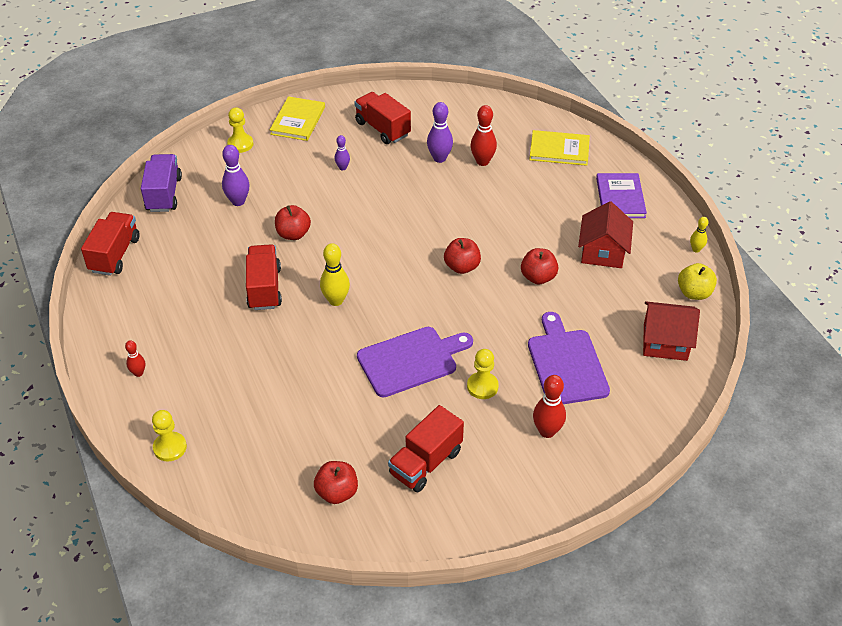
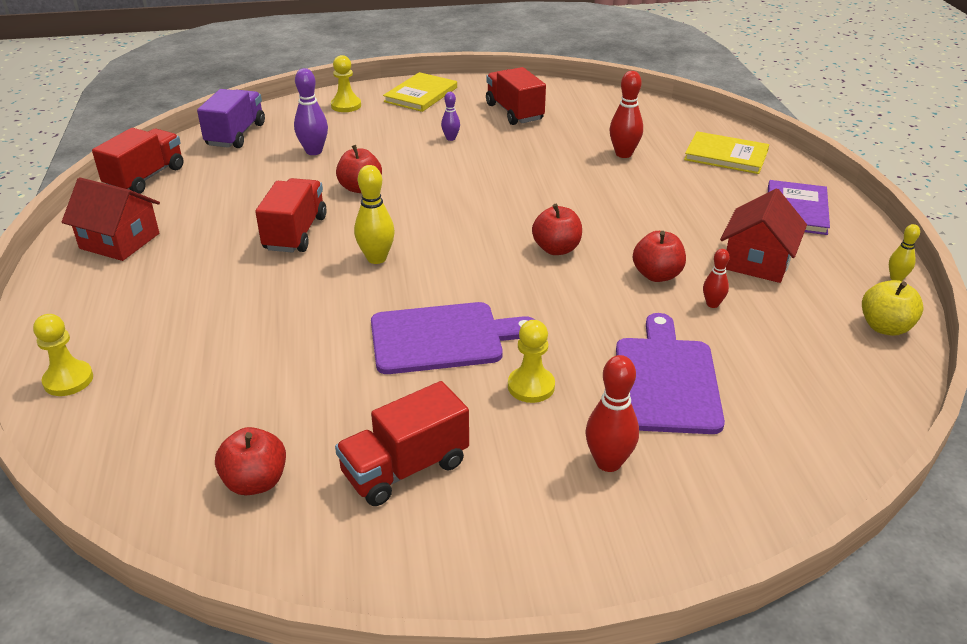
camera: 15 degrees right, 10 degrees down
red bowling pin [125,340,145,377] -> red bowling pin moved to [703,249,730,308]
purple bowling pin [427,102,453,163] -> none
red house [643,301,700,361] -> red house moved to [62,177,160,261]

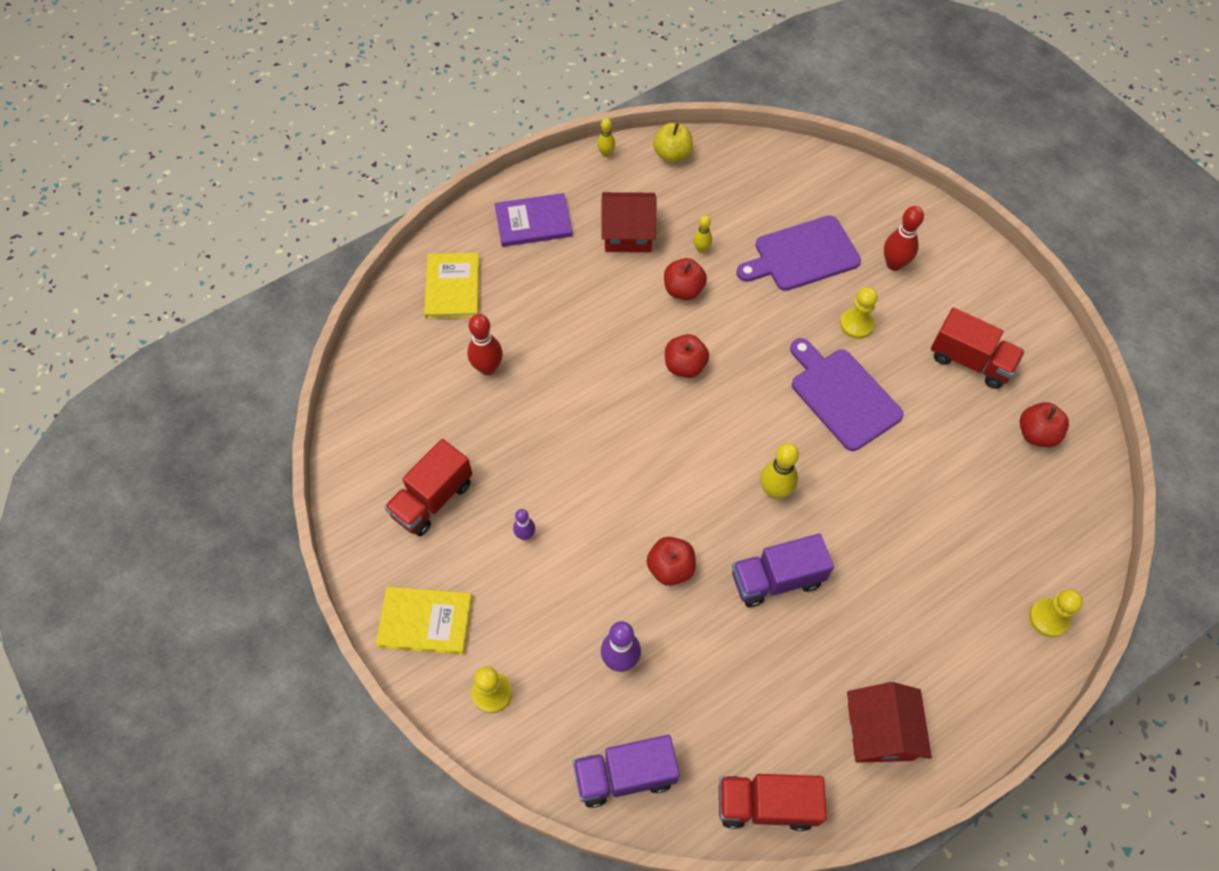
camera: 115 degrees left, 25 degrees up
red truck [255,178,327,253] -> purple truck [732,534,834,607]
red bowling pin [703,249,730,308] -> yellow bowling pin [693,215,712,253]

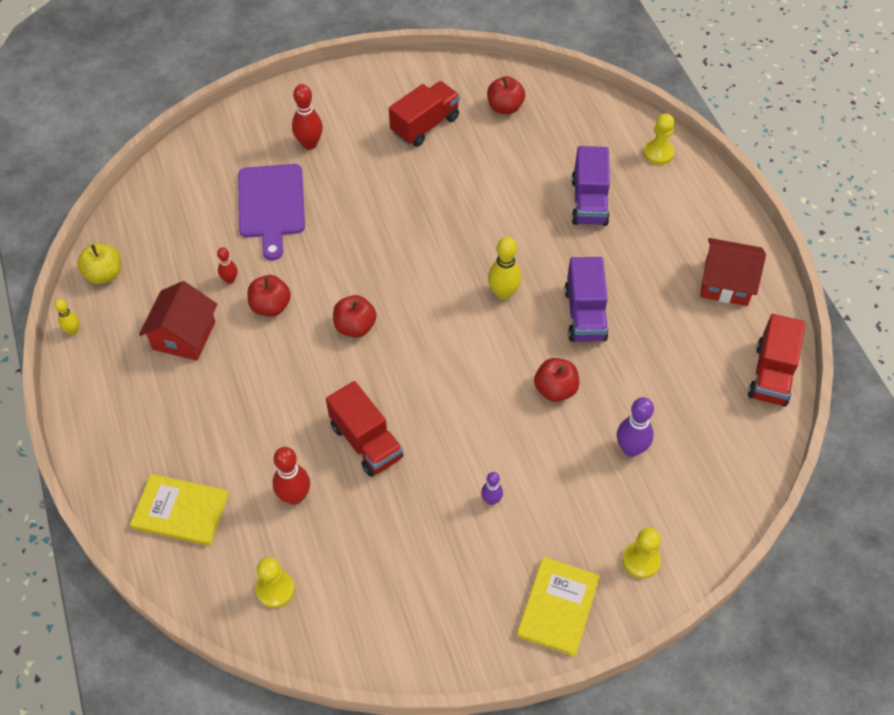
camera: 75 degrees left, 5 degrees down
red truck [384,439,473,536] -> red truck moved to [326,381,403,477]
purple book [495,193,572,247] -> none
purple truck [573,735,680,808] -> purple truck moved to [571,146,610,226]
yellow bowling pin [693,215,712,253] -> red bowling pin [217,247,237,284]
purple cutting board [790,338,904,451] -> none
yellow pawn [840,287,878,339] -> yellow pawn moved to [256,557,295,608]

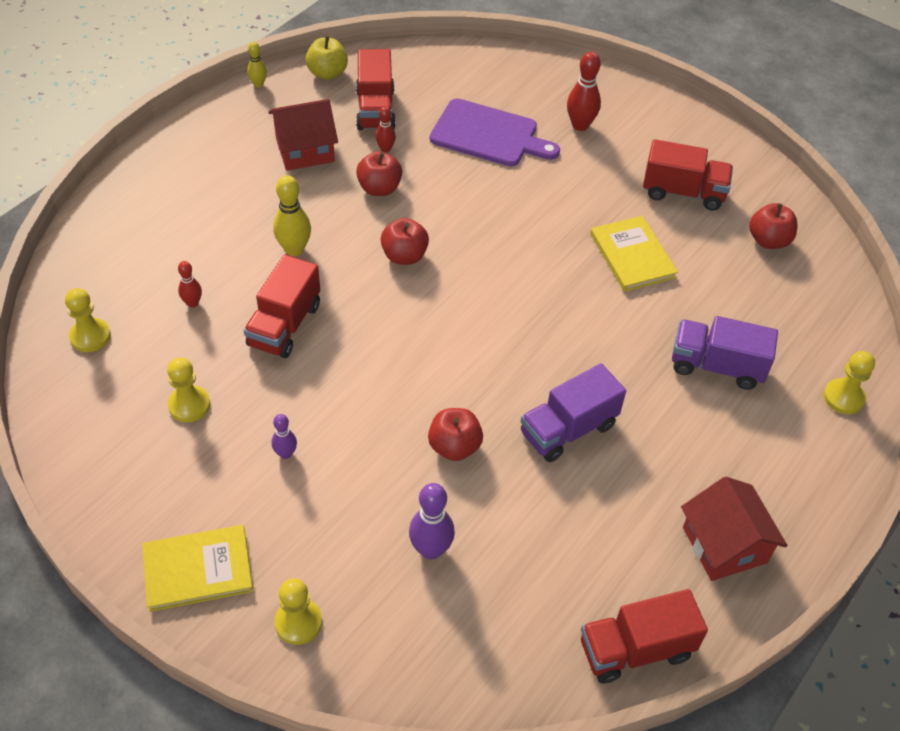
camera: 55 degrees right, 5 degrees down
yellow book [130,474,229,546] -> yellow book moved to [590,216,678,292]
purple cutting board [238,164,305,260] -> purple cutting board turned 120 degrees counterclockwise [430,99,560,166]
red bowling pin [273,447,310,505] -> red bowling pin [178,261,202,307], size x0.59
yellow bowling pin [488,237,522,300] -> yellow bowling pin moved to [273,175,311,256]
purple truck [571,146,610,226] -> purple truck turned 45 degrees clockwise [672,316,778,390]
none -> yellow pawn [167,358,210,422]
none -> red truck [356,49,396,130]

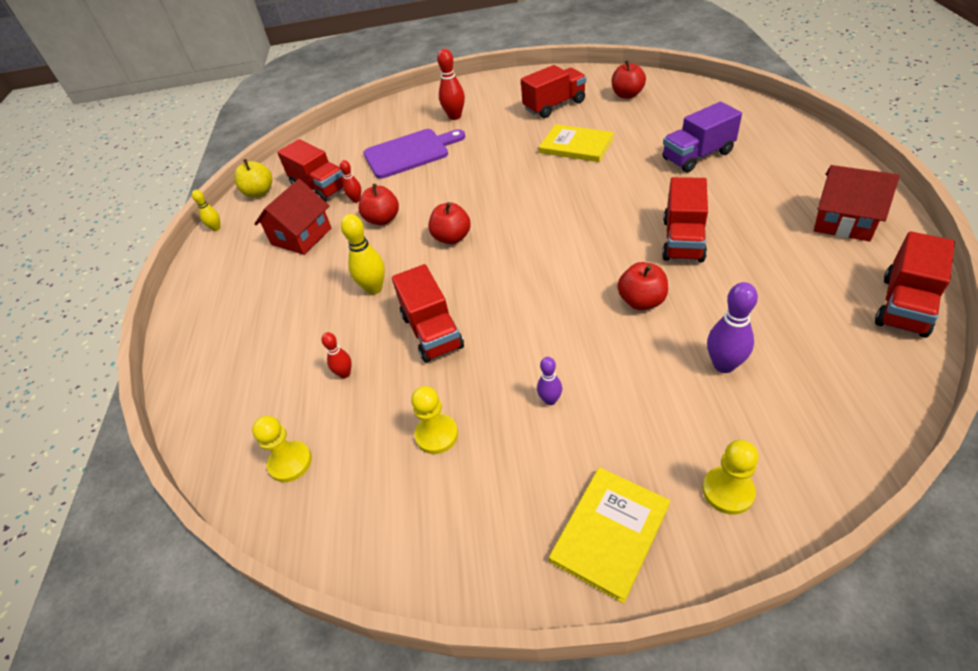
camera: 35 degrees left, 5 degrees down
purple truck [521,363,626,462] -> red truck [662,177,708,262]
yellow pawn [823,351,875,414] -> none

